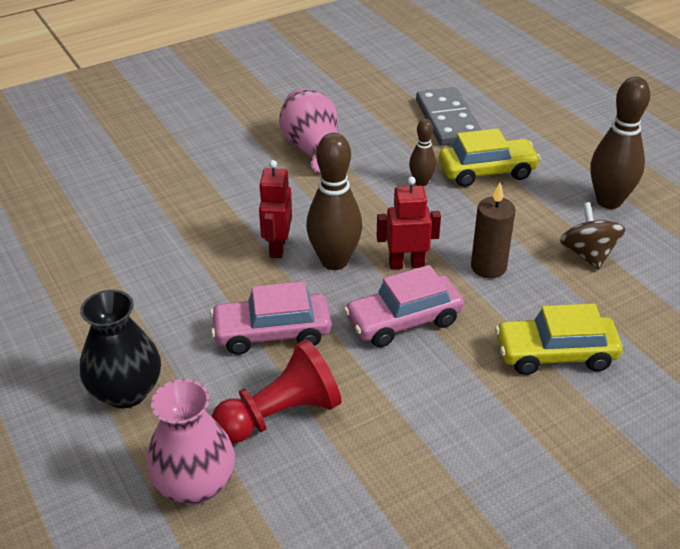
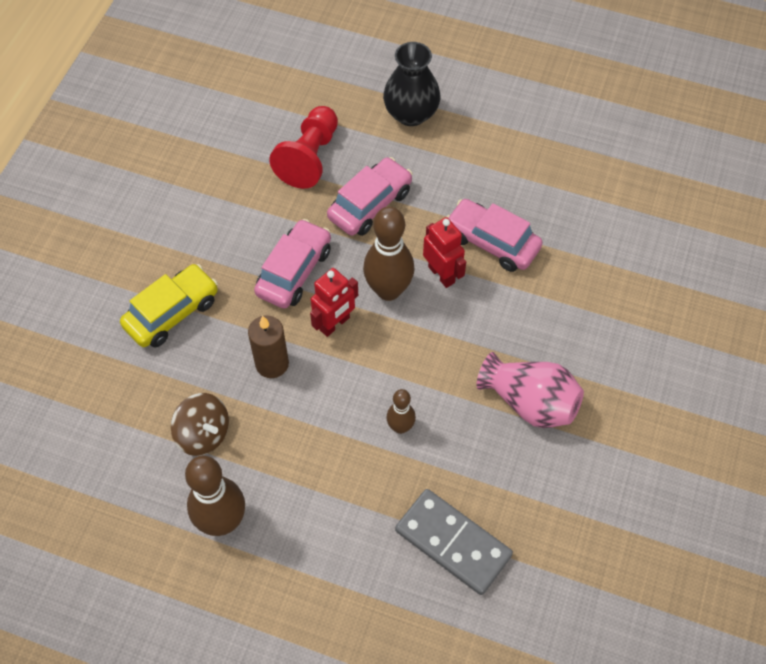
camera: 140 degrees right, 20 degrees up
pink vase [146,379,235,505] -> none
yellow car [439,128,541,187] -> none
none -> pink car [446,199,543,272]

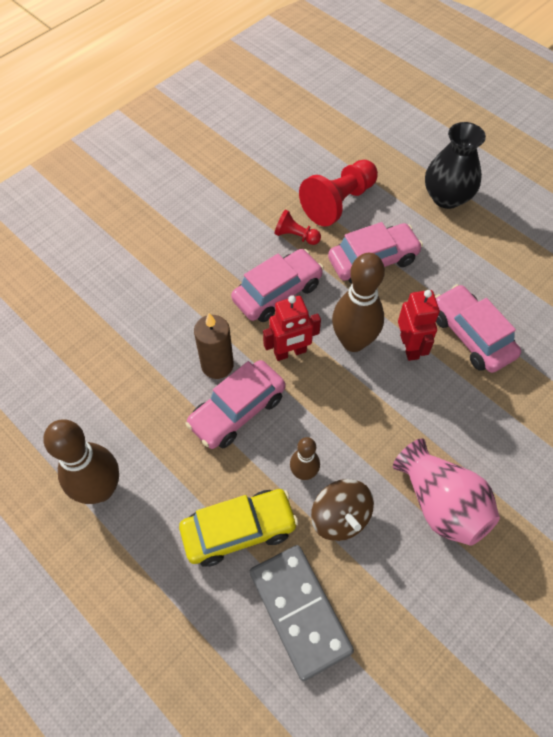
camera: 25 degrees right, 0 degrees up
yellow car [120,264,218,347] -> yellow car moved to [179,489,298,567]
brown spinning top [171,393,229,456] -> brown spinning top moved to [311,479,374,541]
none -> pink car [185,360,286,449]
none -> red pawn [274,209,321,245]

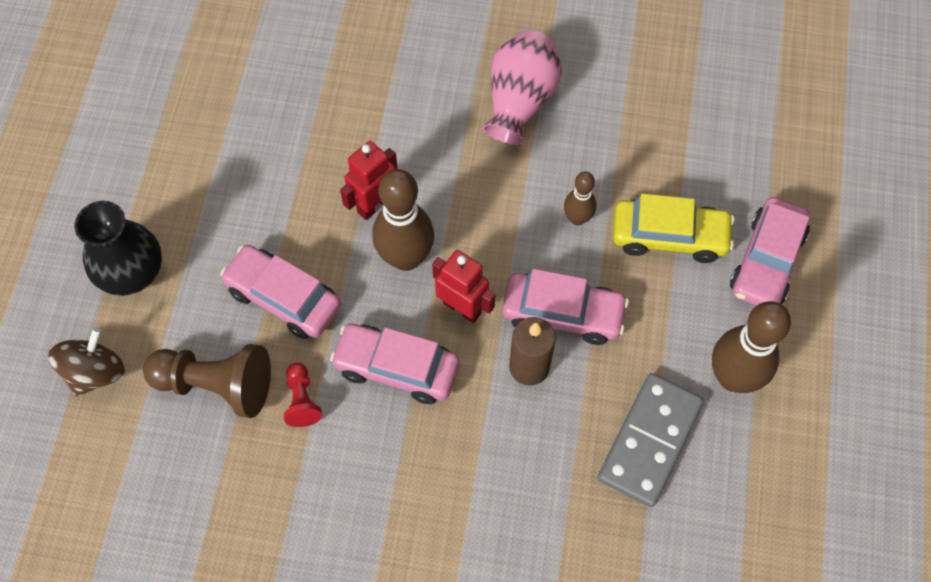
camera: 125 degrees left, 5 degrees up
yellow car [179,489,298,567] -> yellow car turned 150 degrees clockwise [613,193,734,263]
grey domino [250,545,354,681] -> grey domino moved to [598,373,704,507]
red pawn [299,160,378,226] -> brown pawn [143,344,271,418]
brown spinning top [311,479,374,541] -> brown spinning top moved to [48,328,125,397]
pink car [435,284,521,373] -> pink car moved to [730,197,810,306]

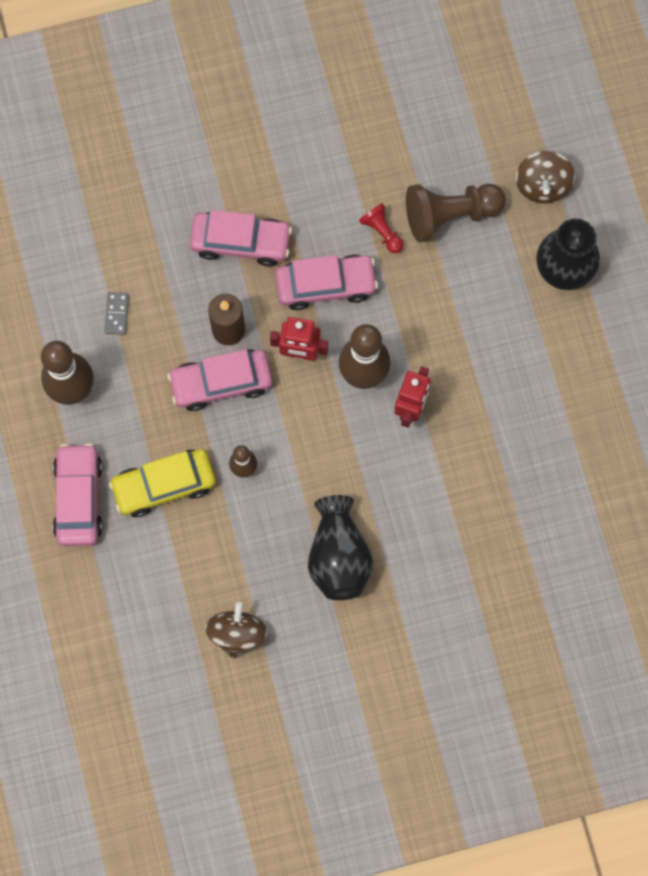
camera: 155 degrees right, 10 degrees up
pink car [220,245,341,339] -> pink car moved to [190,210,292,267]
pink vase [482,30,562,145] -> black vase [308,495,373,600]
grey domino [598,373,704,507] -> grey domino [104,292,129,335], size x0.44
none -> brown spinning top [205,602,267,659]

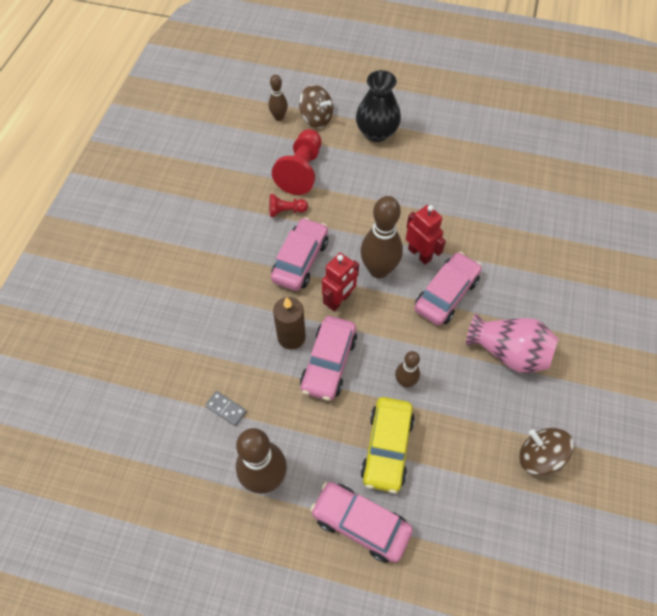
camera: 60 degrees left, 15 degrees down
pink car [190,210,292,267] -> pink car moved to [414,252,482,326]
black vase [308,495,373,600] -> pink vase [466,313,558,374]
brown pawn [406,184,506,243] -> red pawn [272,129,321,195]
none -> brown bowling pin [269,75,288,121]

